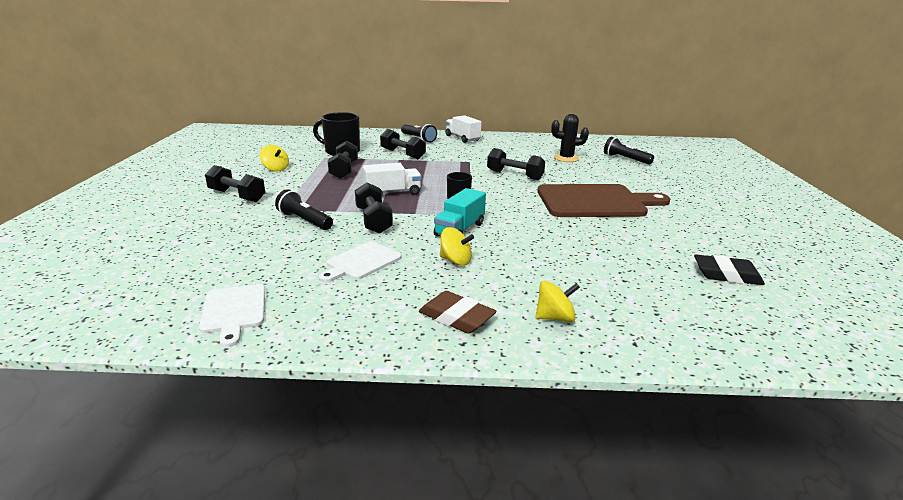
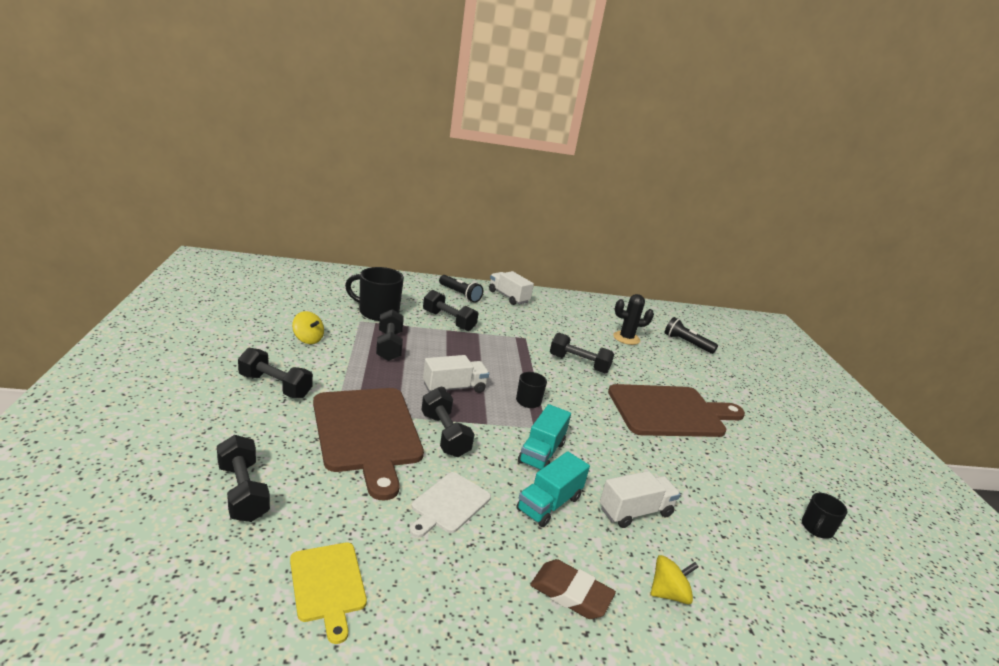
camera: 10 degrees left, 0 degrees up
white cutting board [199,284,265,347] -> yellow cutting board [290,543,367,644]
black flashlight [275,189,333,230] -> brown cutting board [313,388,424,500]
yellow spinning top [440,227,474,266] -> turquoise truck [516,451,590,527]
black eraser [694,255,765,285] -> black mug [802,493,848,539]
none -> black dumbbell [217,435,270,522]
none -> white truck [600,471,681,528]

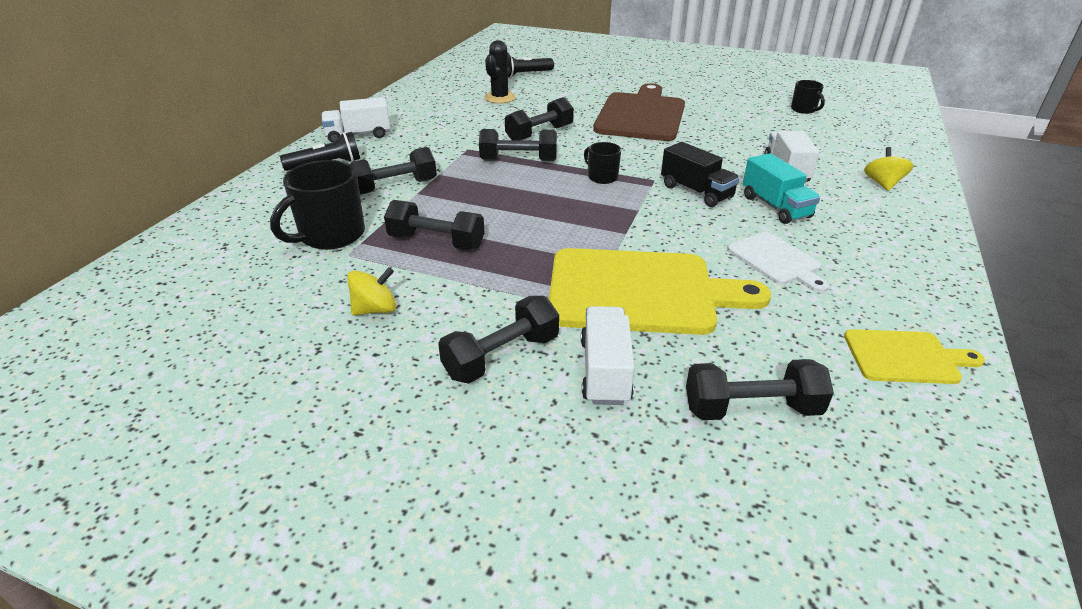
camera: 60 degrees left, 10 degrees up
brown cutting board [313,388,424,500] -> yellow cutting board [549,248,771,335]
black dumbbell [421,388,474,457] -> black dumbbell moved to [479,129,557,161]
white truck [423,355,489,393] -> white truck moved to [581,306,635,405]
turquoise truck [518,404,571,470] -> black truck [661,142,740,207]
brown eraser [530,559,616,619] -> none

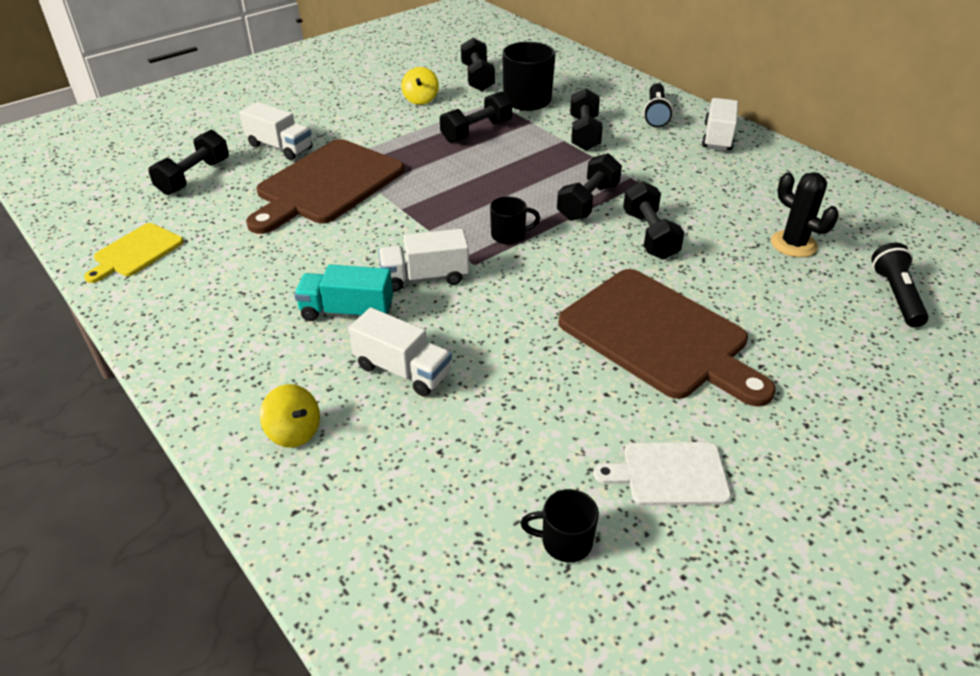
camera: 120 degrees right, 5 degrees up
black dumbbell [438,296,559,383] -> black dumbbell moved to [461,38,495,91]
yellow cutting board [549,248,771,335] -> brown cutting board [246,139,404,234]
black truck [661,142,740,207] -> white truck [378,229,469,292]
white cutting board [727,232,829,293] -> white cutting board moved to [593,442,731,506]

